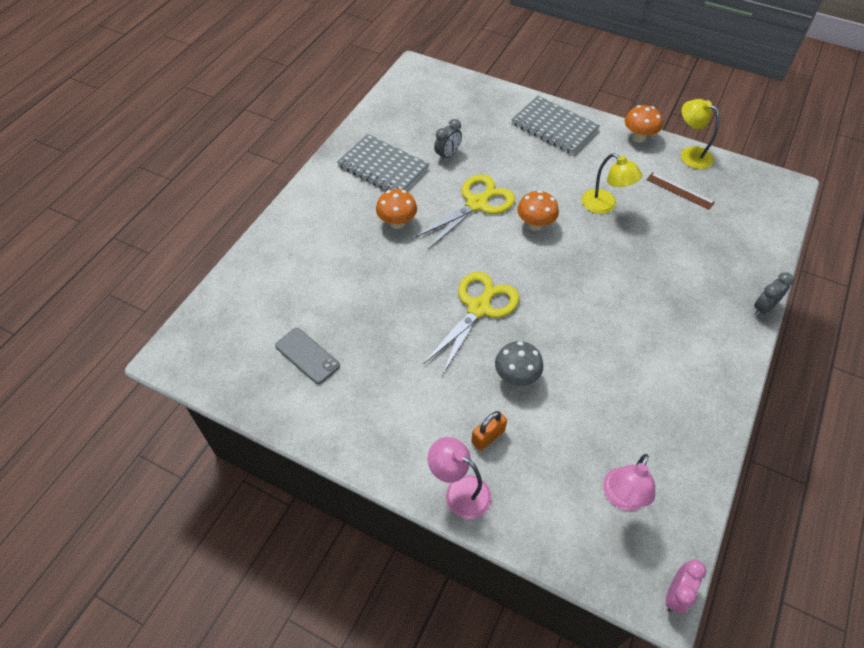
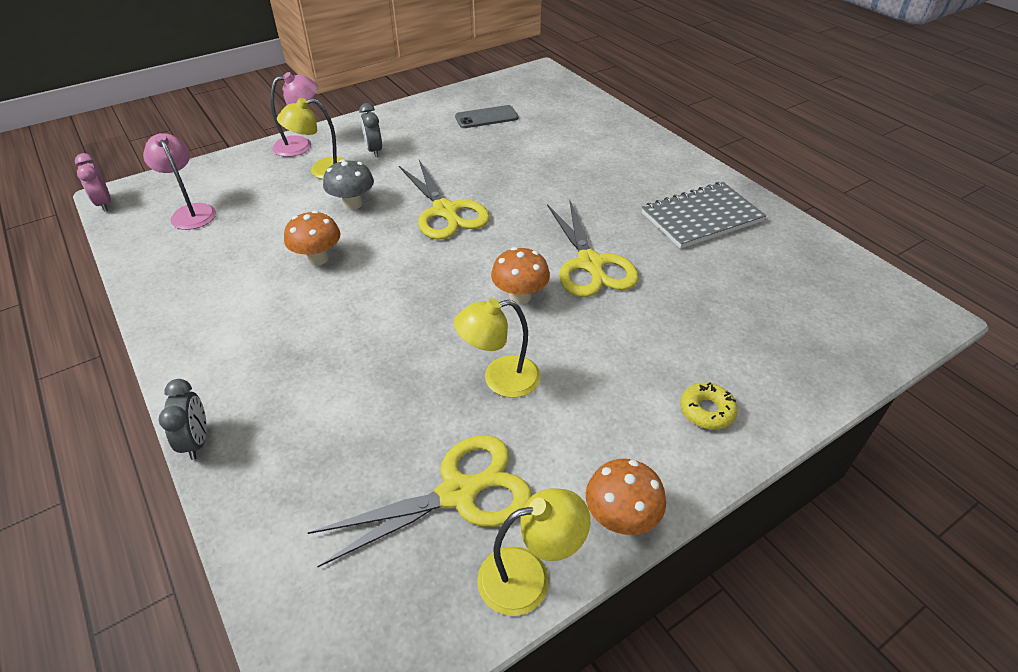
camera: 120 degrees right, 10 degrees down
orange mushroom [376,189,417,229] -> orange mushroom moved to [284,210,340,266]
grey clock [434,119,462,161] -> grey clock moved to [359,103,382,157]
orange padlock [471,411,507,451] -> yellow lamp [277,98,347,179]
grey notebook [511,96,600,154] -> yellow donut [680,382,738,430]
brown ruler [646,172,715,210] -> yellow scissors [308,435,532,567]

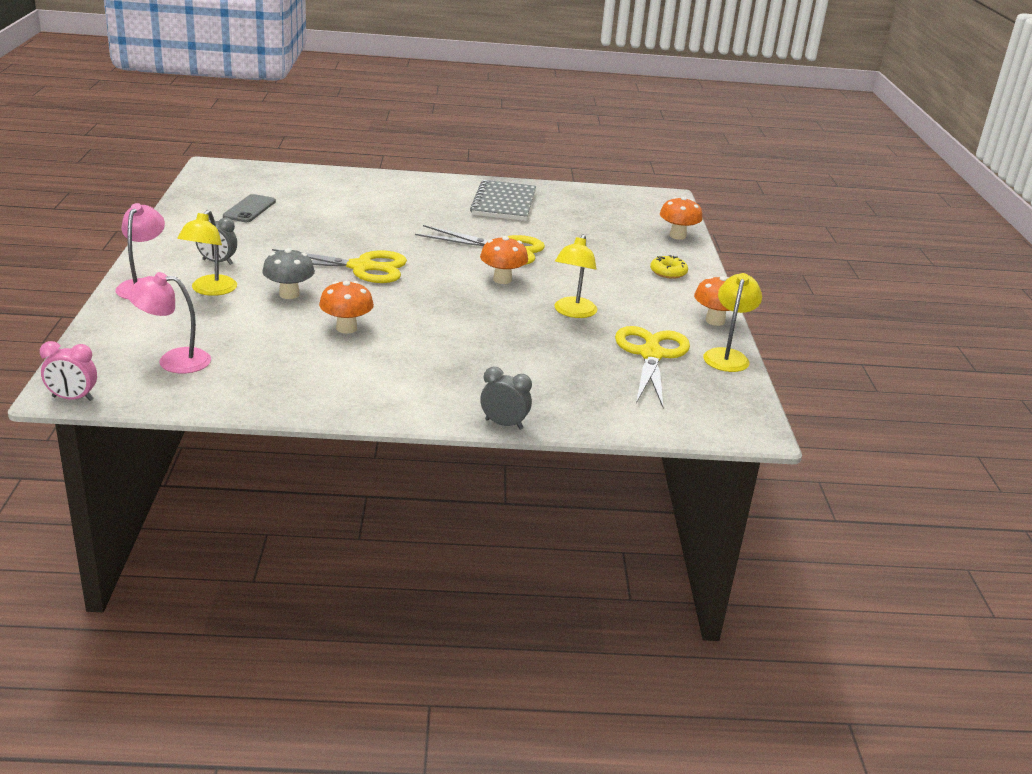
camera: 60 degrees left, 15 degrees down
none -> orange mushroom [660,196,703,240]

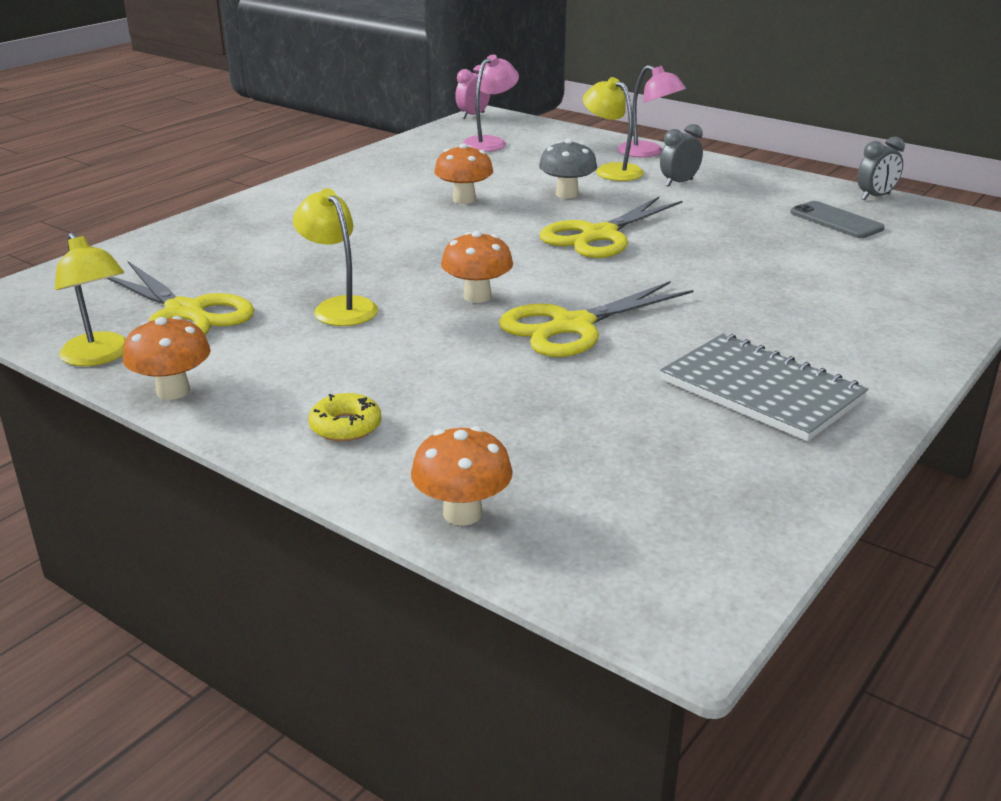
camera: 130 degrees right, 0 degrees up
grey clock [480,367,532,430] -> grey clock moved to [857,137,905,200]

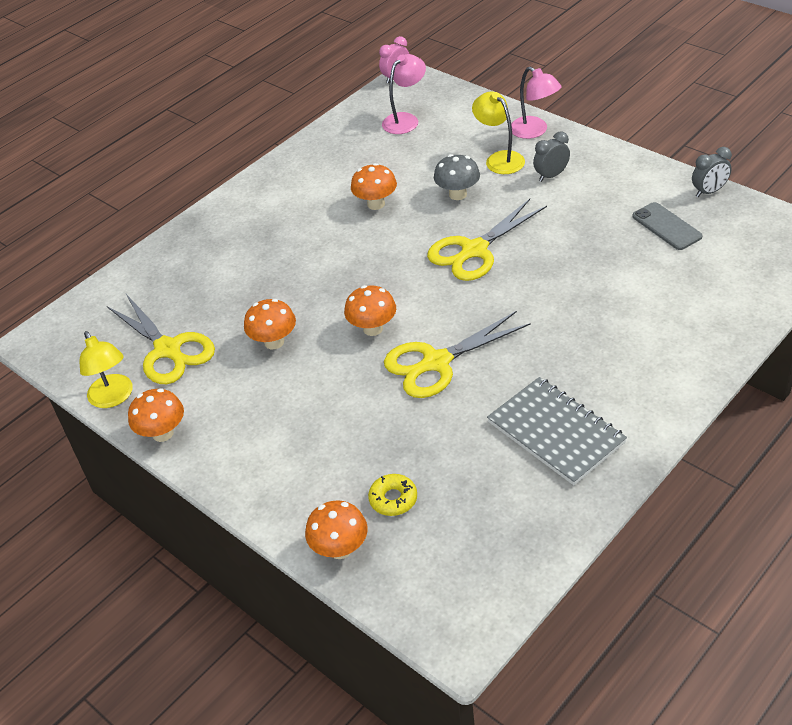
camera: 10 degrees right, 15 degrees up
yellow lamp [293,188,378,326] -> orange mushroom [244,299,296,349]
yellow donut [308,393,381,442] -> yellow donut moved to [368,474,417,516]

